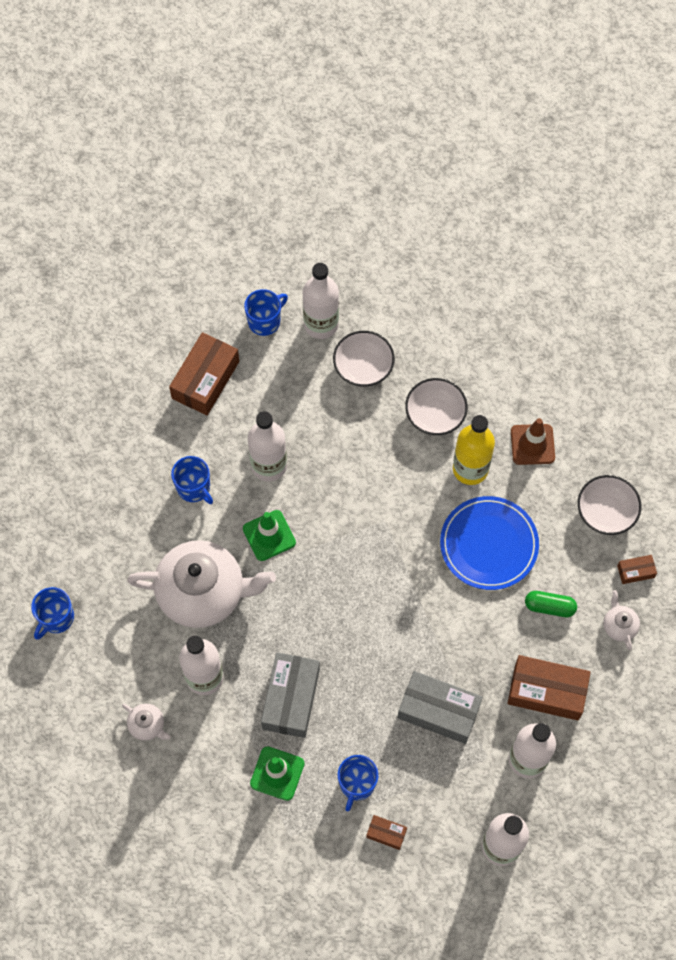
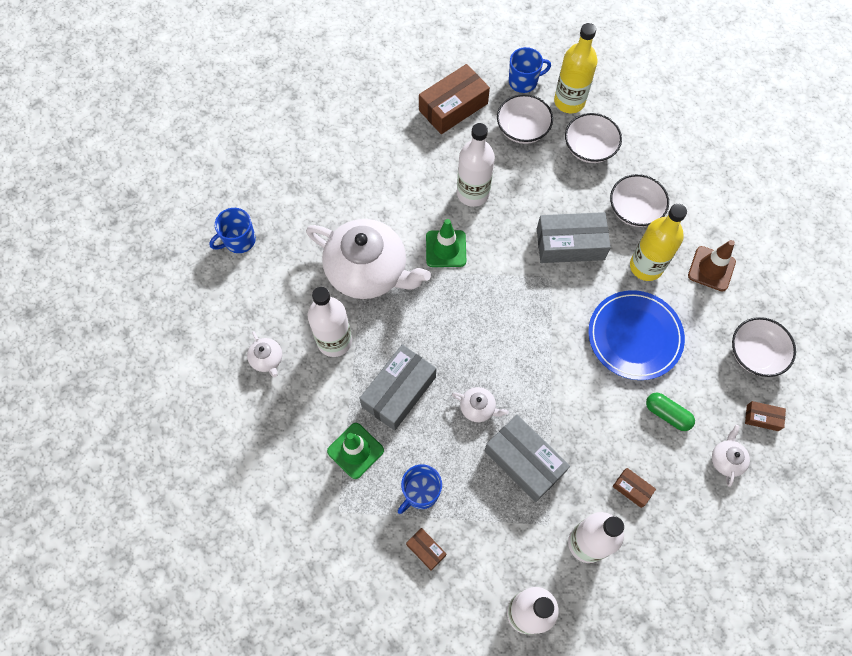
camera: 25 degrees right, 0 degrees up
blue mug [171,456,213,504] -> none
white bottle [303,263,339,339] -> yellow bottle [554,23,597,113]
brown box [507,655,591,720] -> brown box [612,468,656,508], size x0.48
none -> white teapot [452,387,509,422]
none -> white bowl [497,94,553,144]
none -> grey box [537,212,611,263]

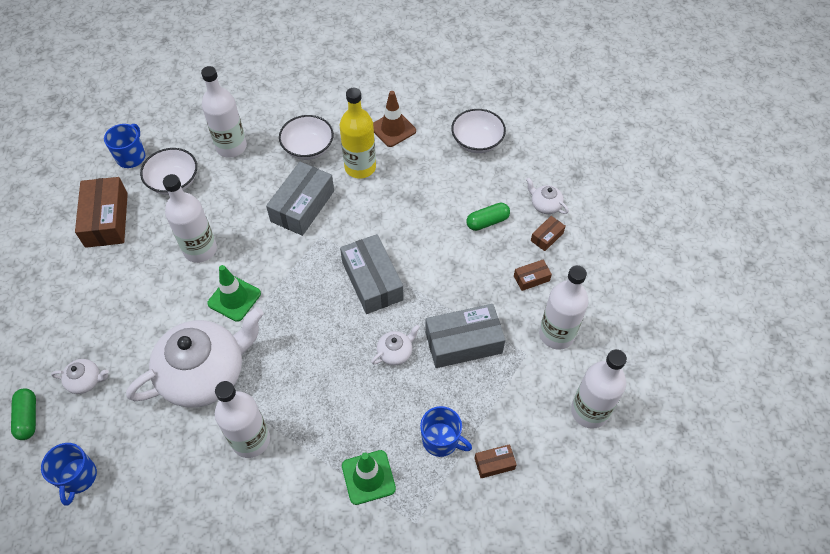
camera: 60 degrees left, 10 degrees down
white teapot [247,331,282,378] -> white teapot moved to [51,359,109,394]
grey box [359,344,436,431] -> grey box moved to [340,234,404,314]
blue mug [398,464,442,514] -> blue mug turned 45 degrees counterclockwise [420,406,472,457]
yellow bottle [554,23,597,113] -> none
white bowl [565,113,622,163] -> white bottle [201,66,247,158]
blue plate [588,290,685,380] -> none
brown box [745,401,786,431] -> brown box moved to [531,216,566,251]
none -> green capsule [11,388,36,440]

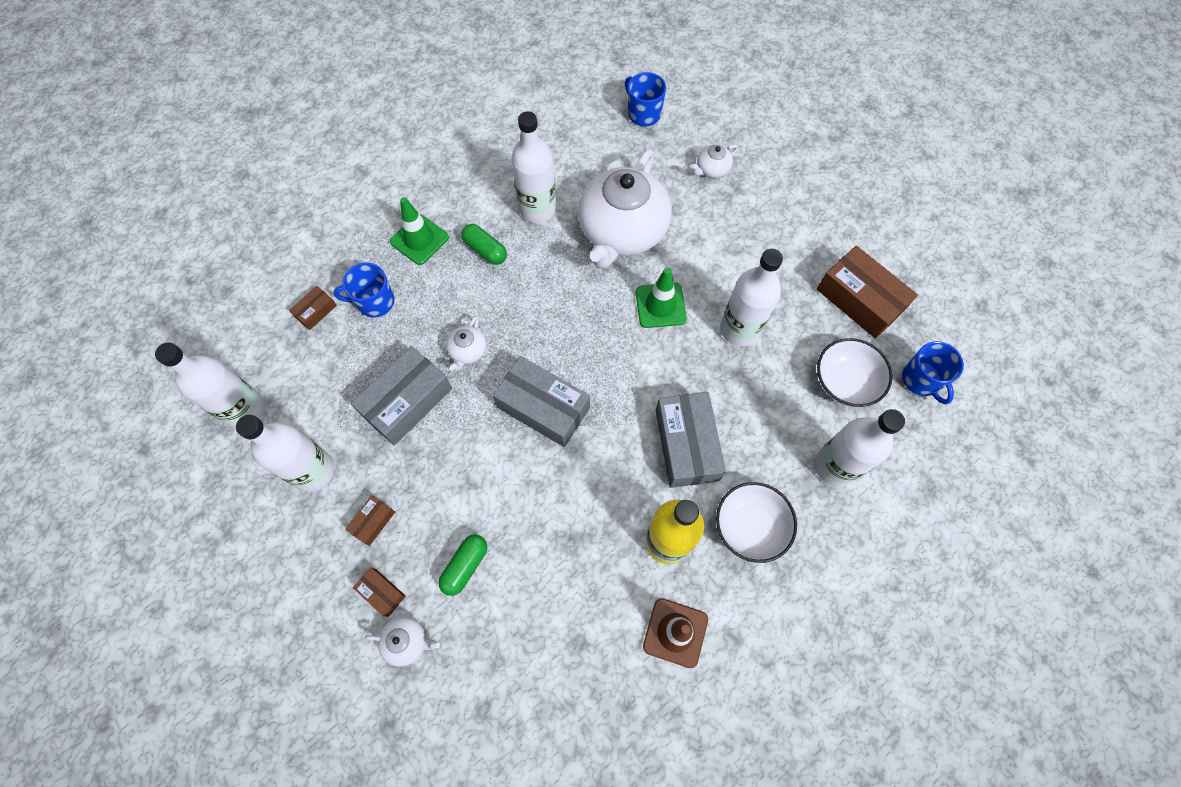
camera: 145 degrees right, 10 degrees up
green capsule [11,388,36,440] -> green capsule moved to [461,224,507,265]
white bowl [451,109,506,153] -> none
brown box [531,216,566,251] -> brown box turned 60 degrees counterclockwise [353,567,406,617]

